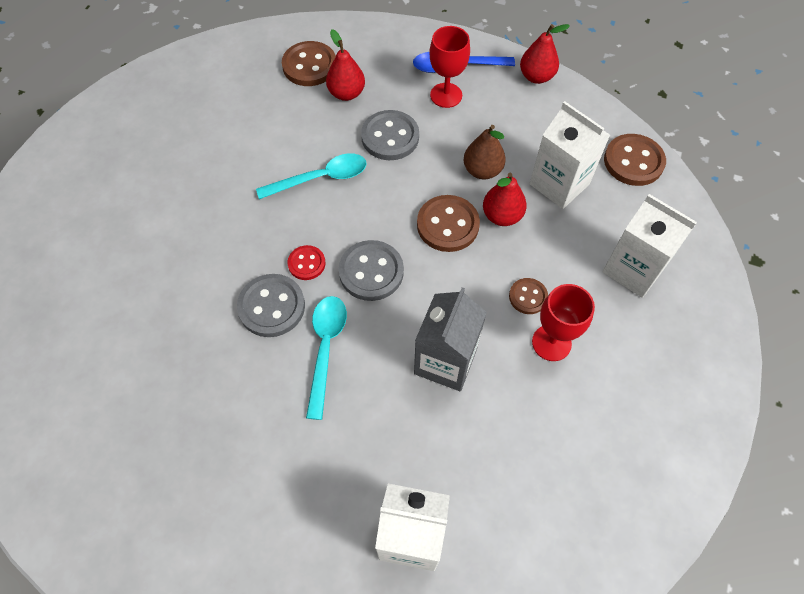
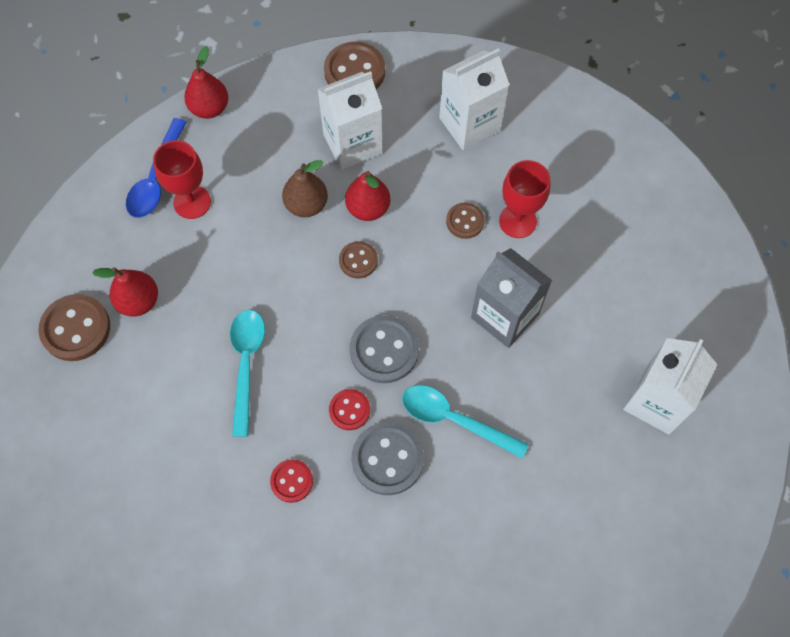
camera: 70 degrees left, 5 degrees up
grey button [361,110,419,160] -> none
brown button [417,195,480,252] -> brown button [339,241,378,278], size x0.58
none -> red button [270,459,313,503]

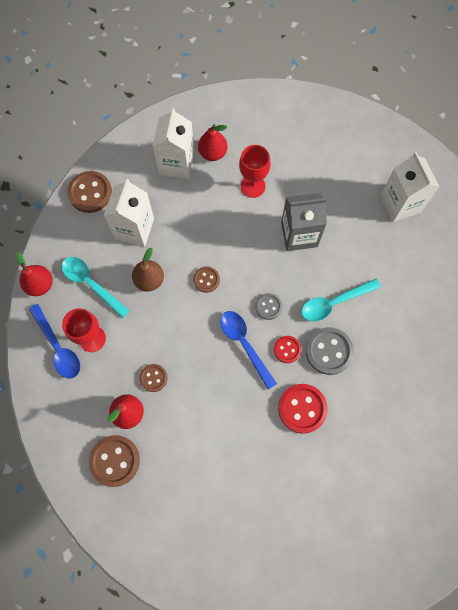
camera: 50 degrees left, 5 degrees up
turquoise spoon [230,310,265,437] -> turquoise spoon moved to [62,257,130,318]
red button [270,459,313,503] -> red button [278,384,328,434], size x1.72
red pear [345,171,390,221] -> red pear moved to [198,124,228,161]
grey button [350,315,419,383] -> grey button [255,293,282,320], size x0.58
brown button [446,202,485,239] -> brown button moved to [139,364,168,392]
none -> blue spoon [220,311,277,389]

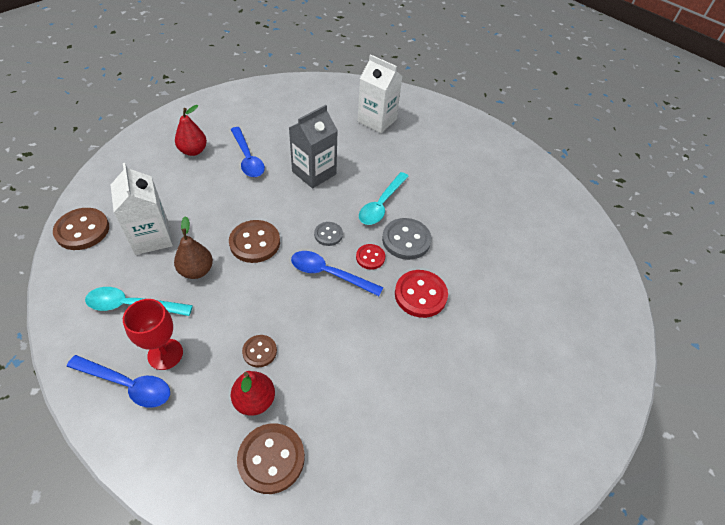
camera: 40 degrees left, 20 degrees down
red pear [16,252,53,296] -> none
white carton [153,108,195,179] -> none
brown button [193,267,220,293] -> brown button [229,220,280,263], size x1.72
red goblet [239,145,271,198] -> blue spoon [231,127,265,177]

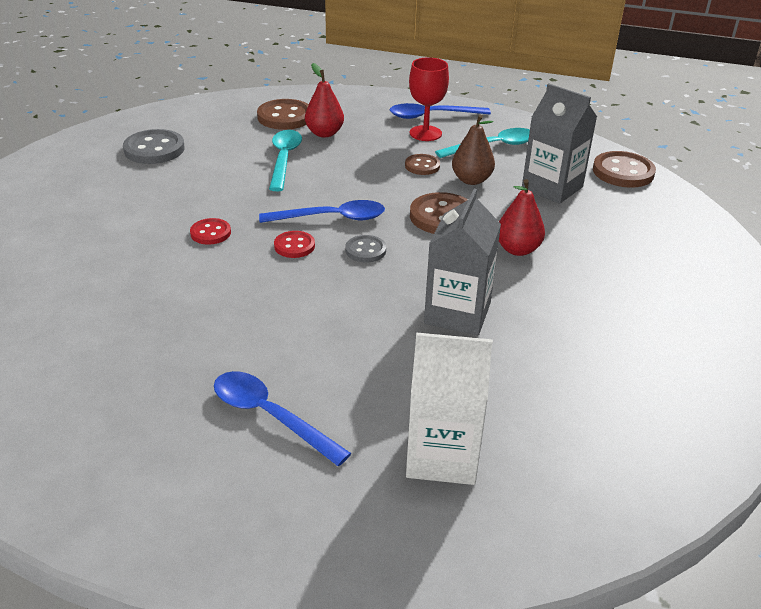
camera: 155 degrees right, 15 degrees down
white carton [111,163,173,255] -> grey carton [522,83,597,204]
red pear [175,105,207,156] -> red pear moved to [499,179,545,256]
blue spoon [231,127,265,177] -> blue spoon moved to [214,371,351,466]
brown button [242,335,277,367] -> brown button moved to [405,154,440,175]
turquoise spoon [359,172,409,225] -> turquoise spoon moved to [269,130,302,191]
grey button [382,218,432,260] -> grey button moved to [123,129,185,164]
red button [395,270,448,318] -> red button [190,218,231,245], size x0.58

